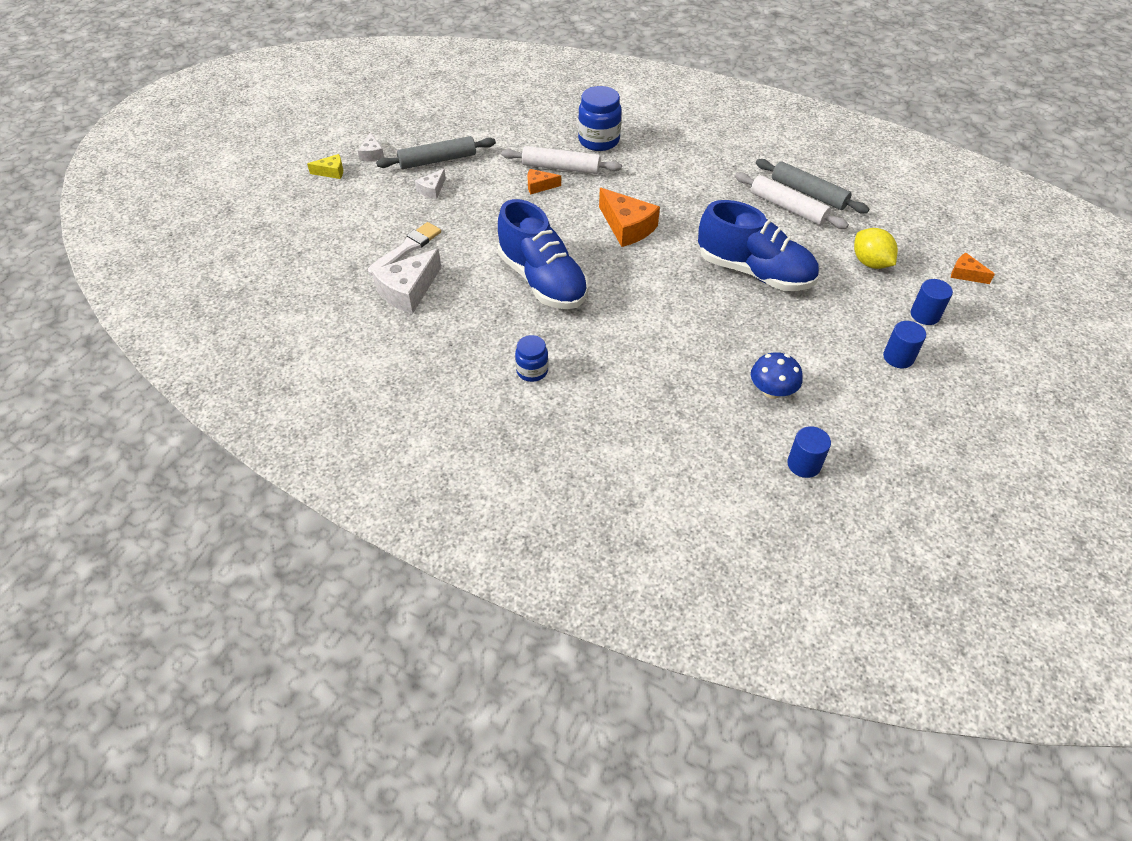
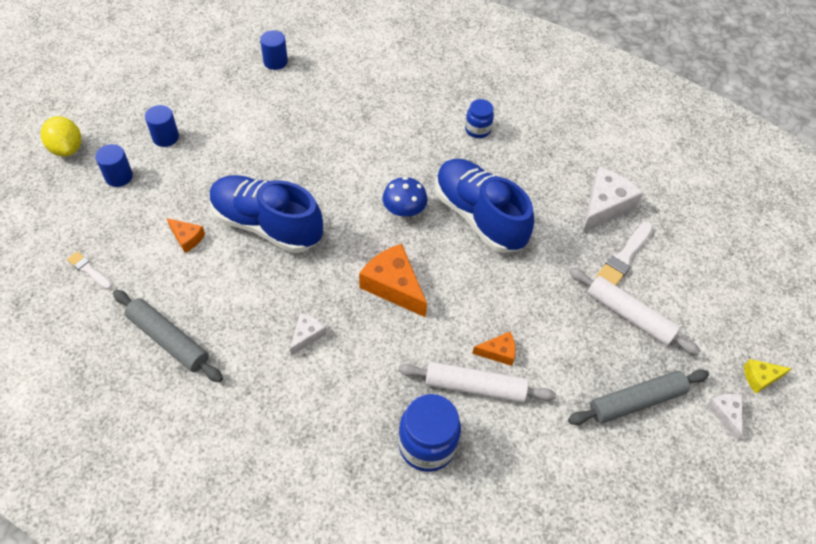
camera: 175 degrees right, 5 degrees up
white cheese [415,169,446,199] -> white cheese moved to [290,313,326,356]
white rolling pin [735,172,849,229] -> white rolling pin moved to [569,268,700,356]
blue mushroom [751,352,803,399] -> blue mushroom moved to [382,177,427,218]
yellow lemon [854,228,898,269] -> yellow lemon moved to [41,116,81,157]
orange cheese [951,253,995,284] -> orange cheese moved to [167,218,205,253]
none -> white brush [67,252,112,289]

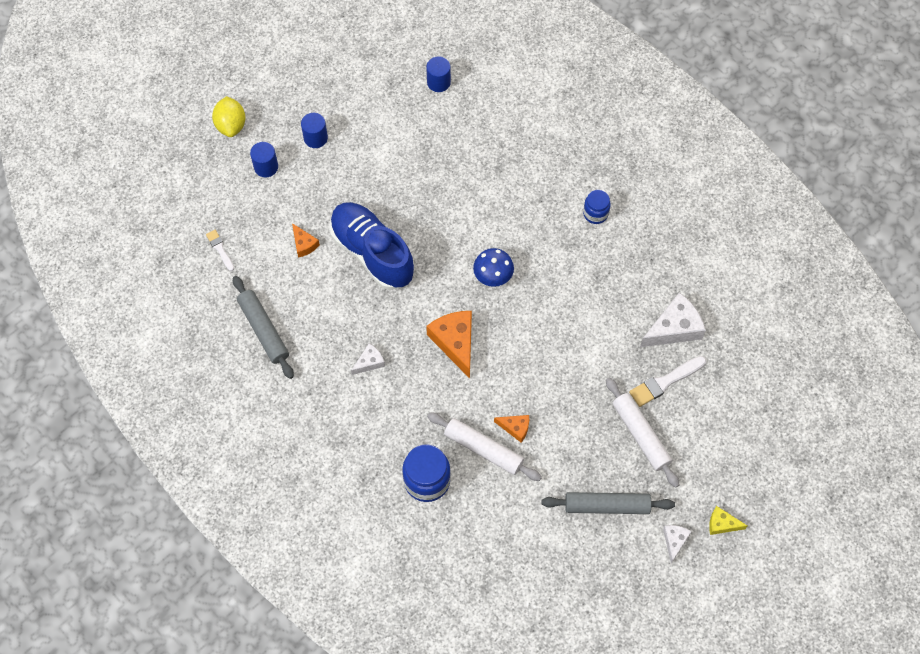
camera: 25 degrees right, 10 degrees up
blue shoe [435,159,534,253] -> none

